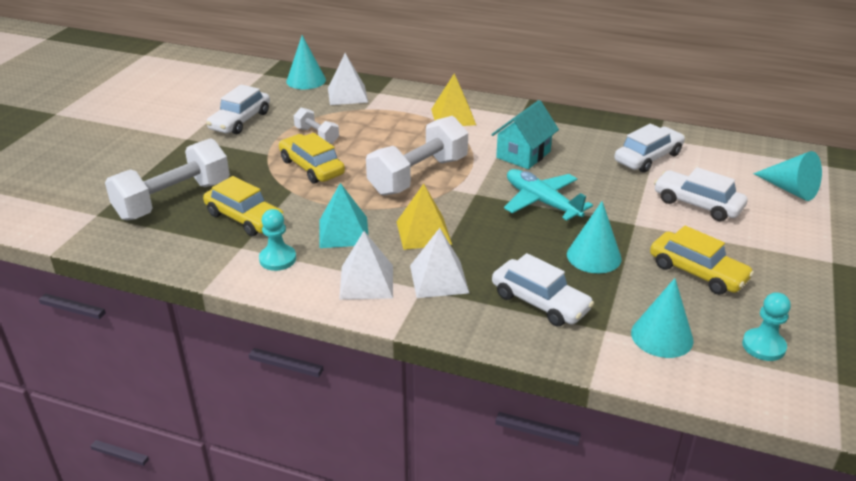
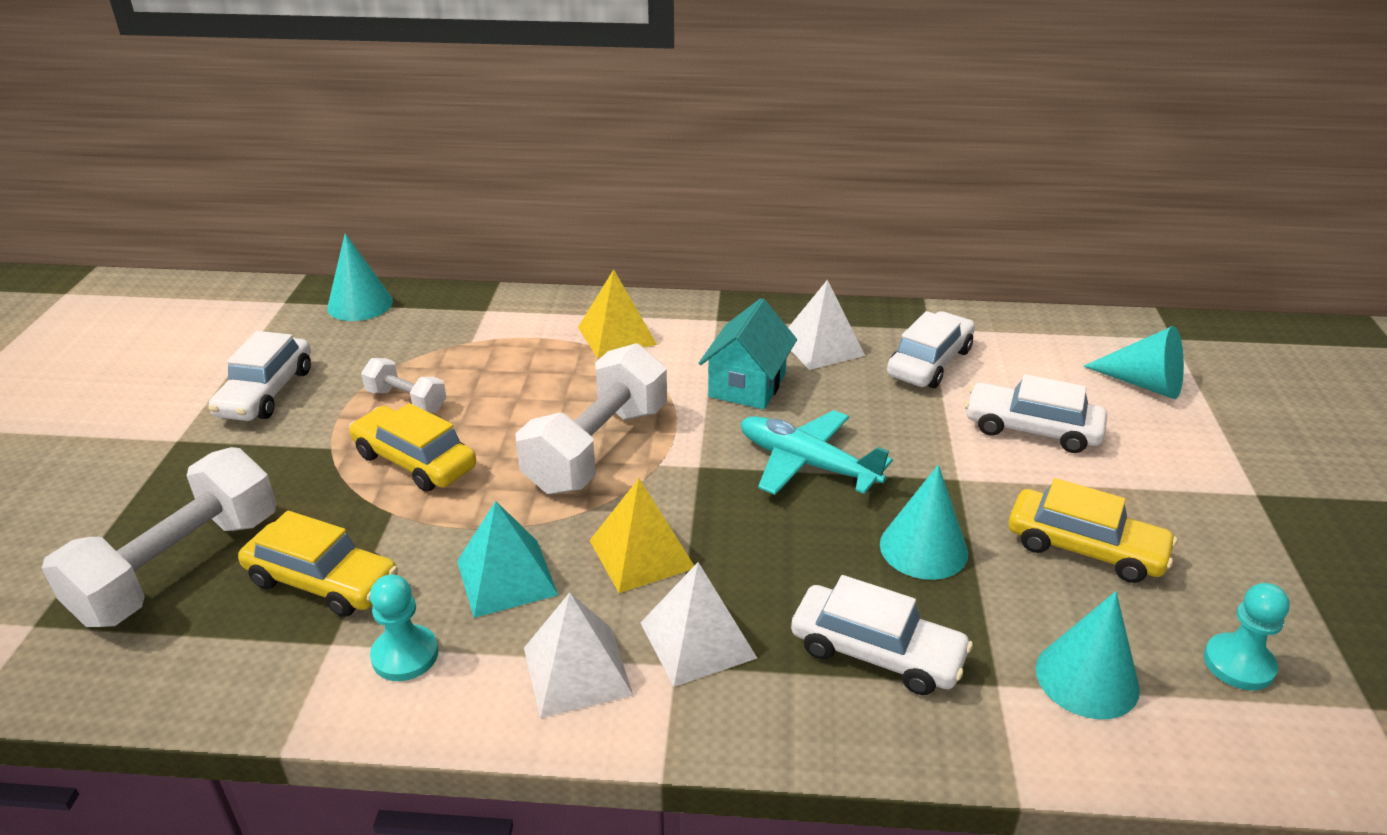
camera: 15 degrees left, 0 degrees up
white pyramid [328,53,368,105] -> white pyramid moved to [788,280,865,370]

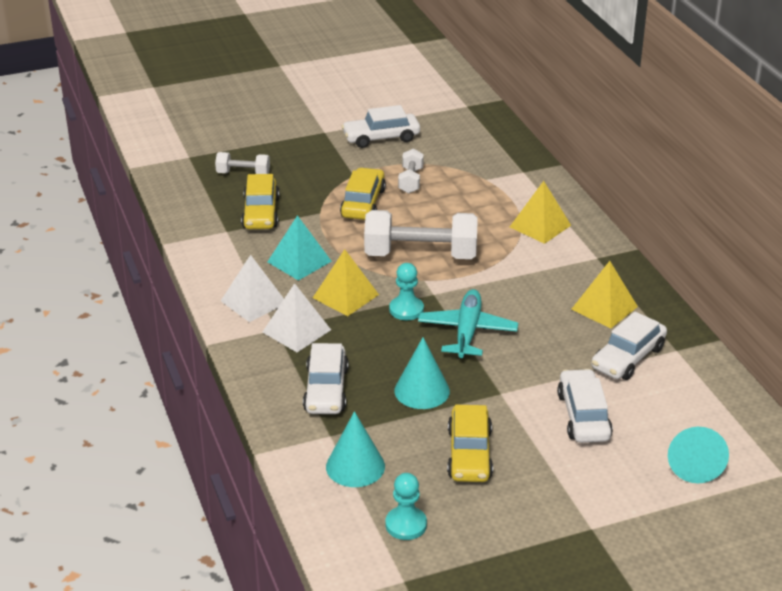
camera: 65 degrees right, 0 degrees up
white dumbbell [42,447,276,627] -> white dumbbell [215,152,270,174], size x0.51
turquoise cone [327,233,393,321] -> none
turquoise pawn [370,574,438,681] -> turquoise pawn moved to [389,263,424,320]
turquoise house [699,298,797,409] -> none
white pyramid [788,280,865,370] -> yellow pyramid [571,261,638,328]
white car [887,311,975,388] -> white car turned 120 degrees clockwise [591,312,667,380]

